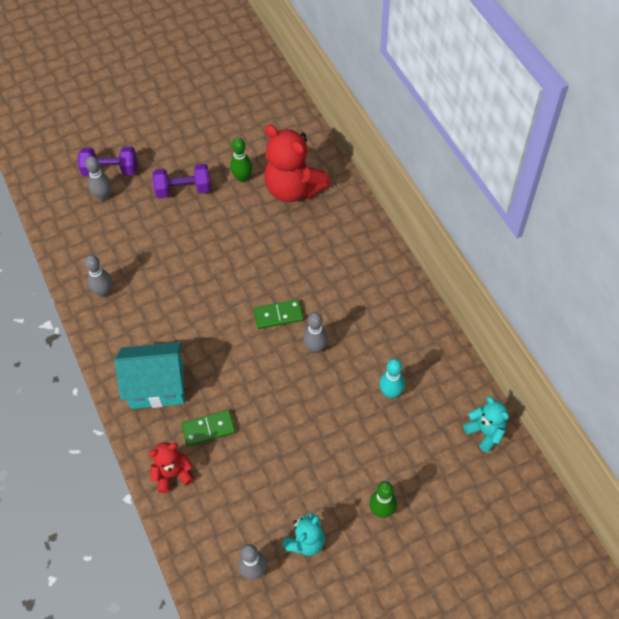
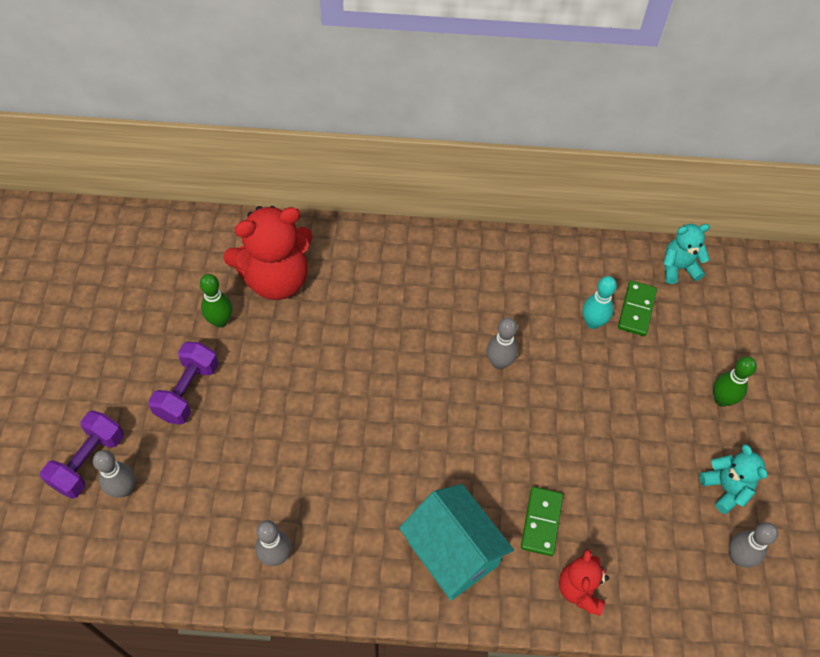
camera: 65 degrees left, 0 degrees up
turquoise house [115,342,184,409] -> turquoise house turned 60 degrees counterclockwise [399,484,514,601]
green domino [254,299,304,329] -> green domino moved to [618,281,657,336]

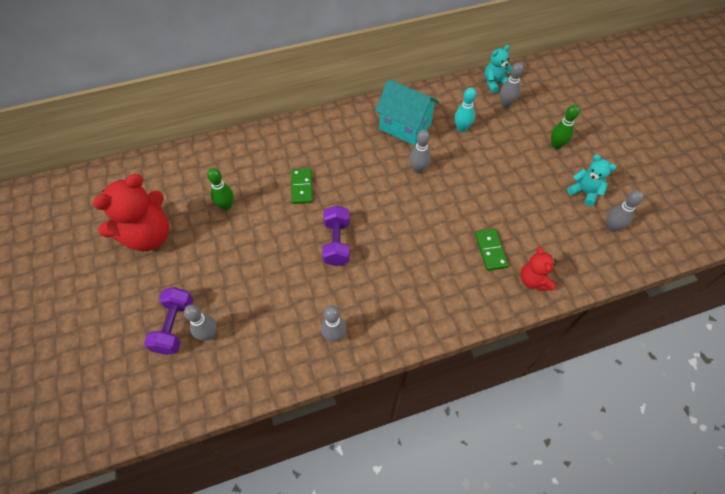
camera: 20 degrees left, 0 degrees up
purple dumbbell [148,342,219,425] -> purple dumbbell moved to [322,205,349,266]
red teddy bear [223,206,313,300] -> red teddy bear moved to [93,174,169,251]
turquoise house [399,484,514,601] -> turquoise house moved to [375,79,439,145]
green domino [618,281,657,336] -> green domino moved to [291,168,313,204]
none -> grey bowling pin [500,62,524,108]

